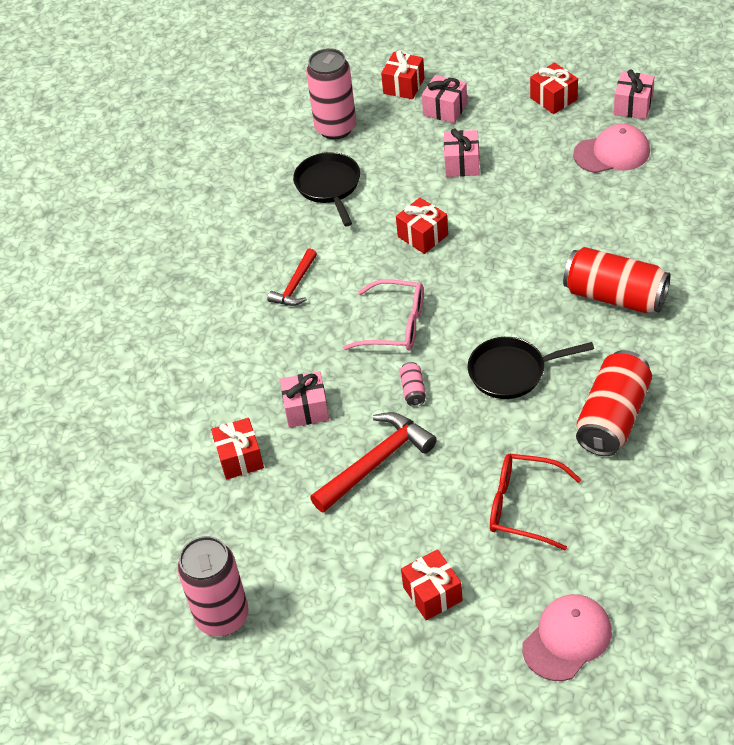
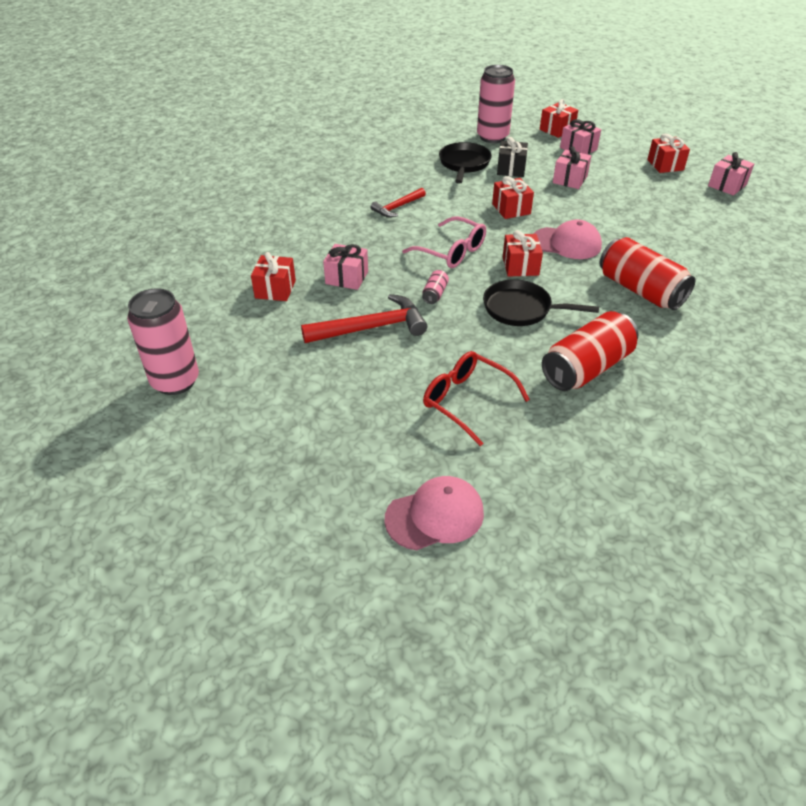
camera: 20 degrees right, 5 degrees down
red gift [401,549,463,620] -> red gift moved to [503,230,543,277]
pink cap [573,124,650,173] -> pink cap moved to [534,220,602,259]
none -> black gift [497,137,528,177]

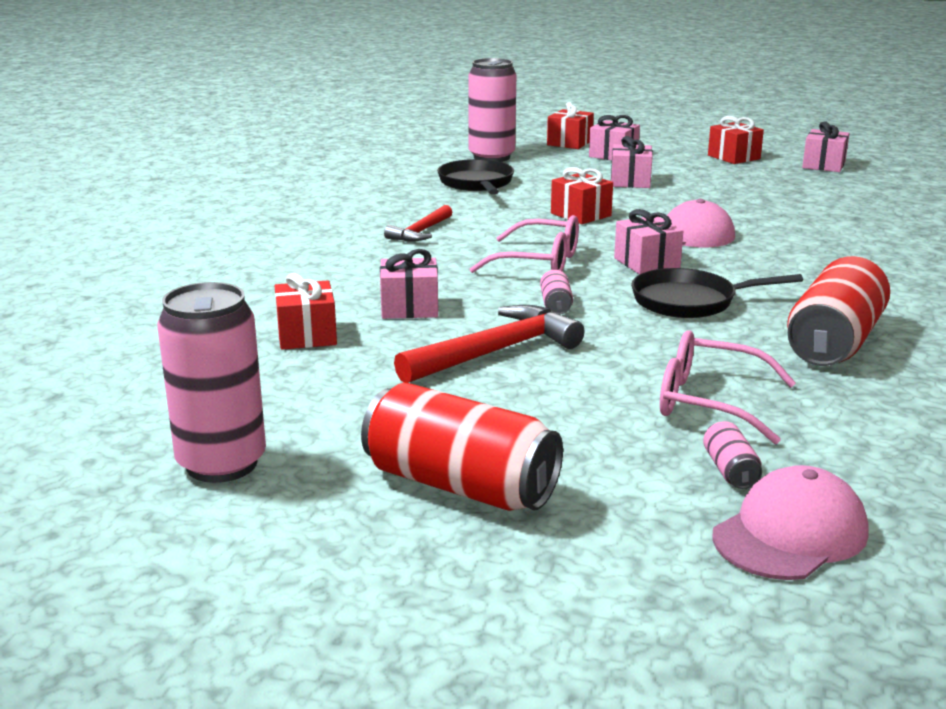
camera: 20 degrees left, 20 degrees down
red glasses [423,351,530,446] -> pink glasses [660,330,796,444]
black gift [497,137,528,177] -> none
red gift [503,230,543,277] -> pink gift [614,209,683,274]
red can [599,237,695,310] -> red can moved to [361,383,563,511]
none -> pink can [703,421,762,489]

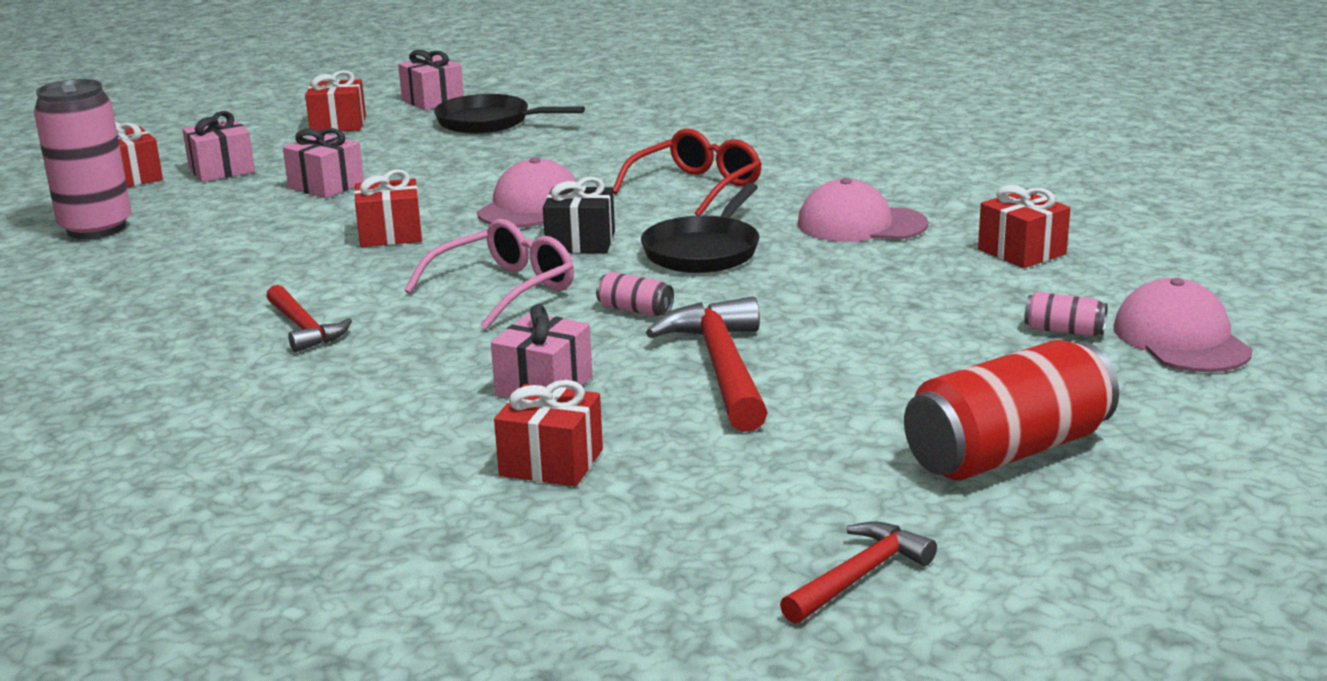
camera: 60 degrees left, 0 degrees up
pink can [157,282,266,483] -> red hammer [780,522,937,624]
black pan [437,159,514,195] -> black pan moved to [434,94,585,134]
pink gift [614,209,683,274] -> black gift [543,177,615,253]
pink glasses [660,330,796,444] -> none
red can [787,256,890,366] -> pink cap [798,178,928,242]
none -> red glasses [613,129,762,216]
none -> red gift [978,185,1070,268]

